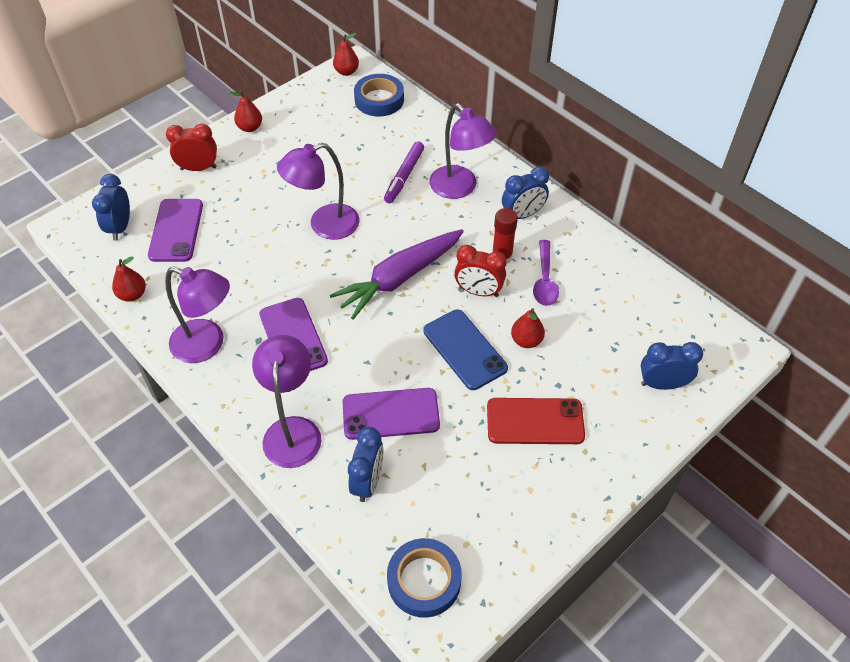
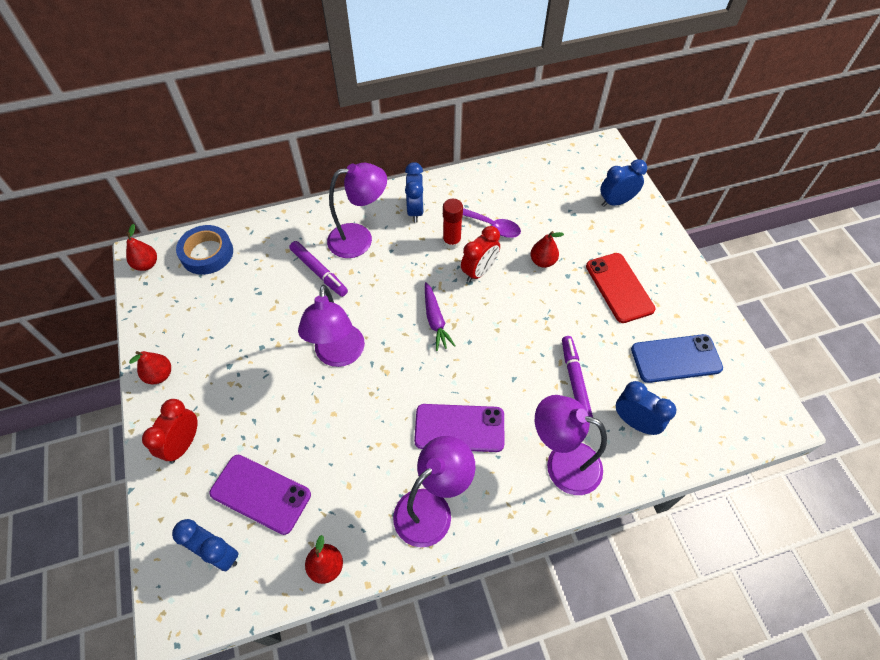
camera: 65 degrees left, 5 degrees up
purple carrot [330,229,464,319] -> purple carrot [425,282,455,351], size x0.55
purple phone [342,388,440,440] -> purple marker [562,336,593,417]
blue tape [387,538,462,618] -> none
blue phone [423,309,508,390] -> blue phone moved to [631,334,723,383]
red phone [487,398,585,444] -> red phone turned 45 degrees counterclockwise [586,253,655,323]
blue clock [641,342,703,390] -> blue clock turned 45 degrees clockwise [600,159,647,207]

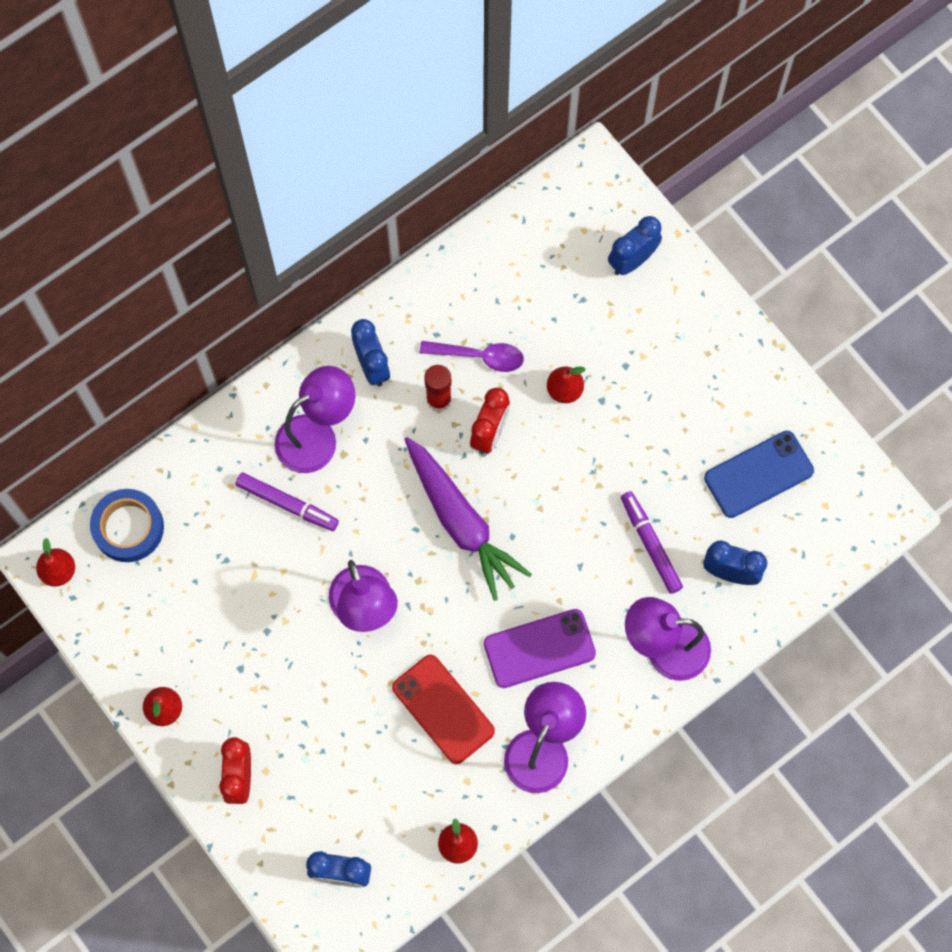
camera: 20 degrees left, 15 degrees up
purple phone [209,455,311,535] -> none
purple carrot [425,282,455,351] -> purple carrot [404,437,532,601], size x1.82
red phone [586,253,655,323] -> red phone moved to [392,655,495,764]

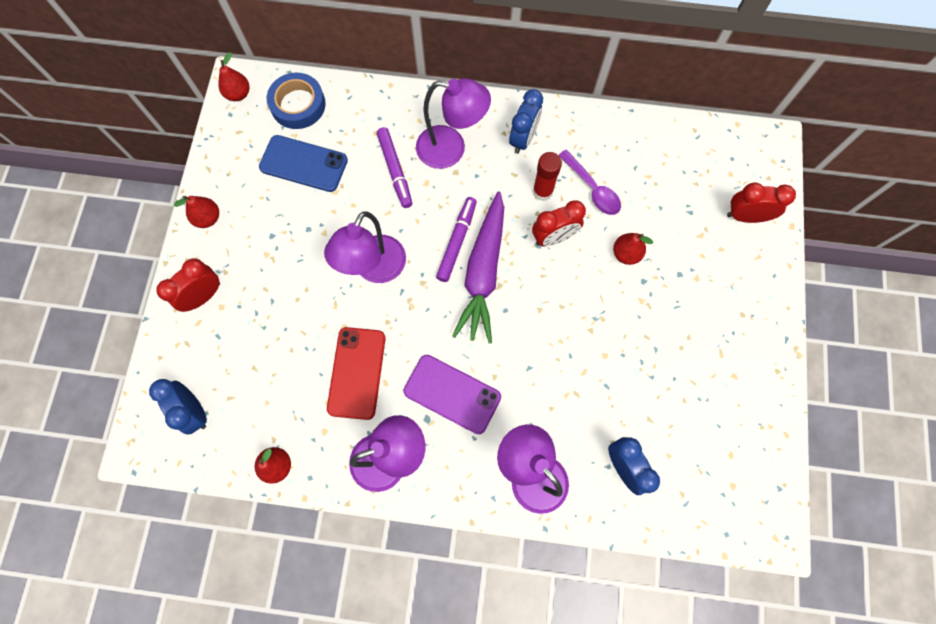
camera: 45 degrees right, 0 degrees up
blue clock [608,216,662,275] -> red clock [727,183,796,223]
purple marker [621,491,683,594] -> purple marker moved to [436,197,477,282]
blue phone [704,431,814,518] -> blue phone moved to [259,135,348,192]

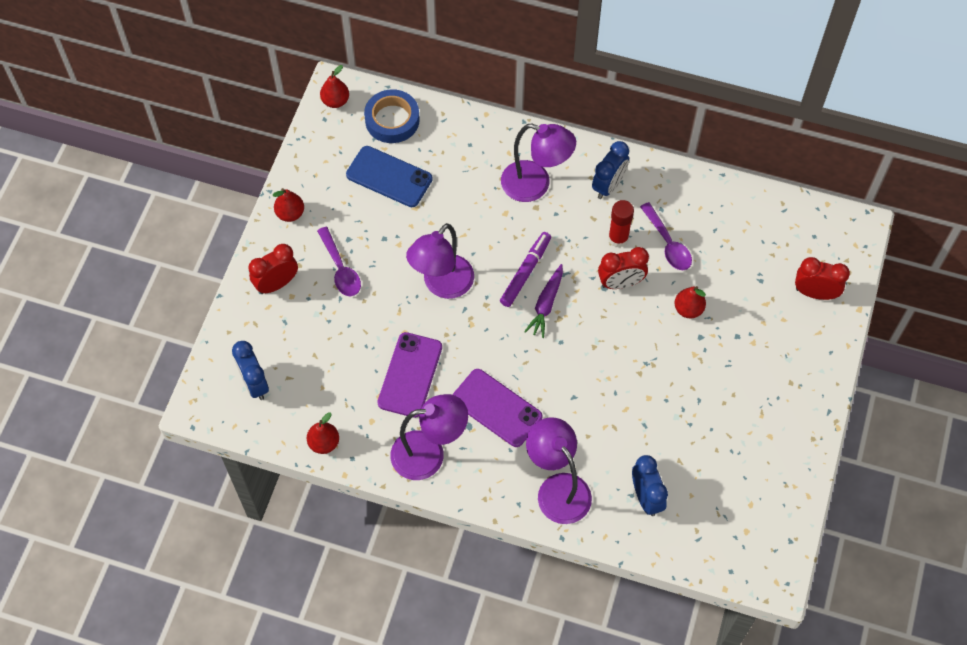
camera: 10 degrees right, 10 degrees down
red phone [327,327,386,420] -> purple phone [377,332,442,418]
purple marker [377,127,412,208] -> none
purple carrot [452,191,504,344] -> purple carrot [524,264,563,338], size x0.55
none -> purple spoon [317,227,361,296]

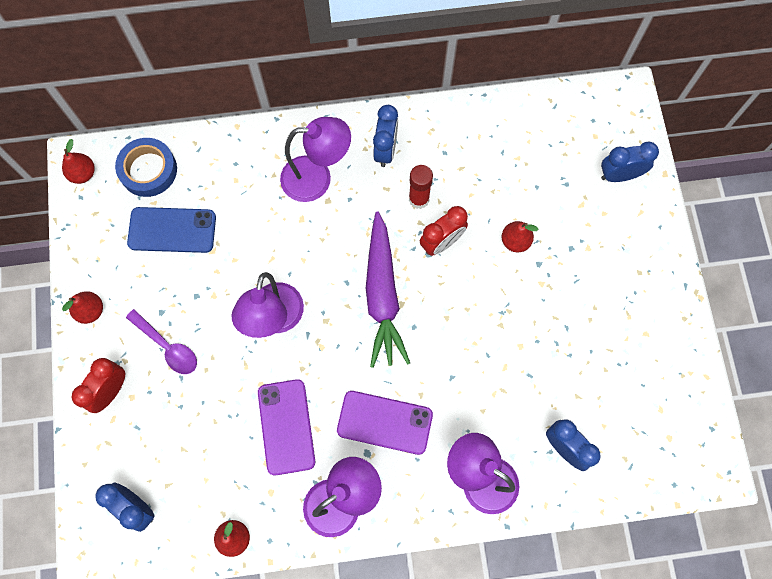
camera: 25 degrees left, 10 degrees up
purple marker [500,232,551,307] -> none
purple carrot [524,264,563,338] -> purple carrot [366,211,410,368], size x1.82
purple spoon [640,202,692,270] -> none
red clock [795,257,850,300] -> blue clock [601,141,659,182]

